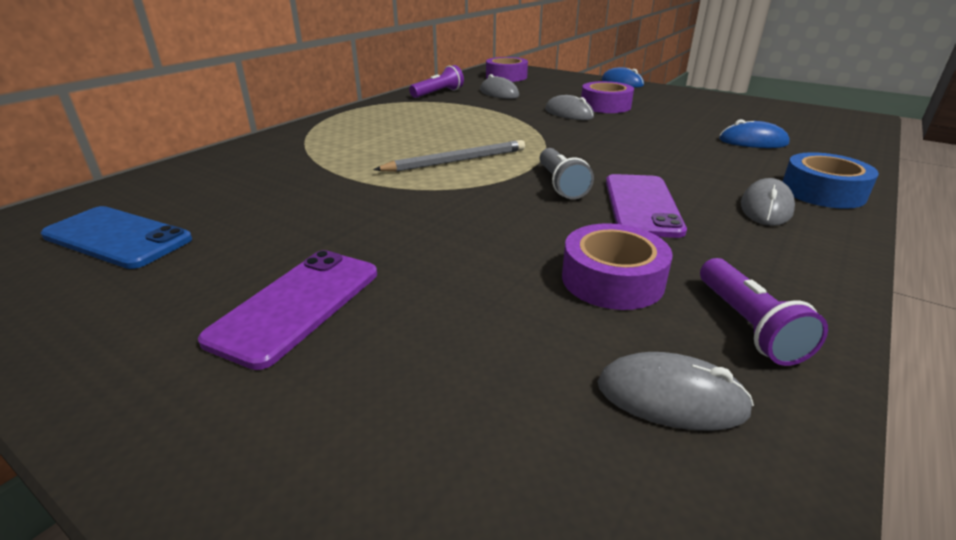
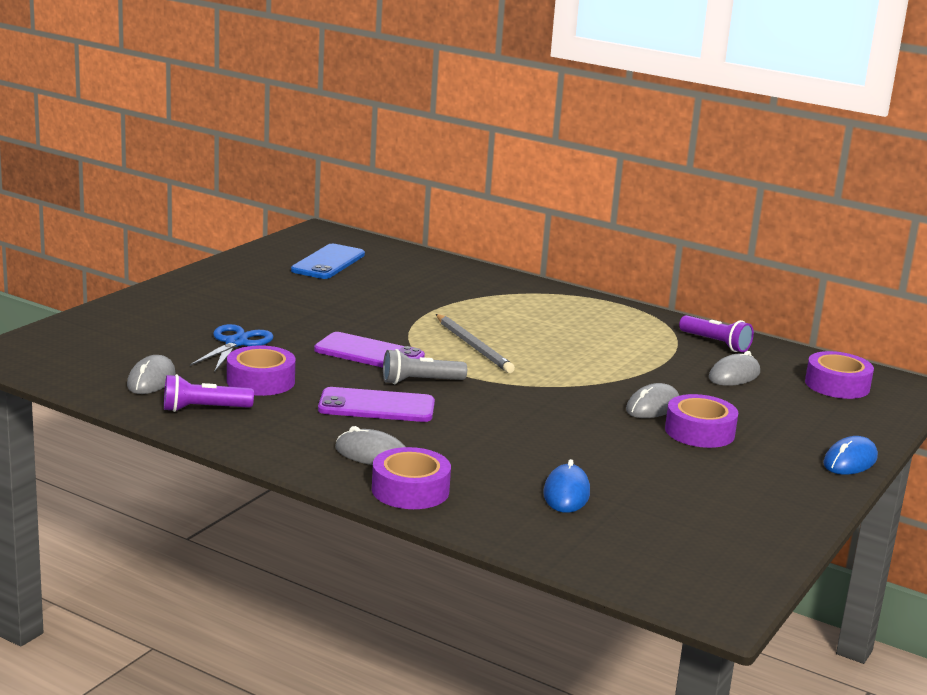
camera: 85 degrees right, 10 degrees down
purple phone [198,250,377,370] -> purple phone moved to [314,332,425,368]
blue tape [782,152,879,209] -> purple tape [372,447,451,509]
none -> blue scissors [190,324,273,371]

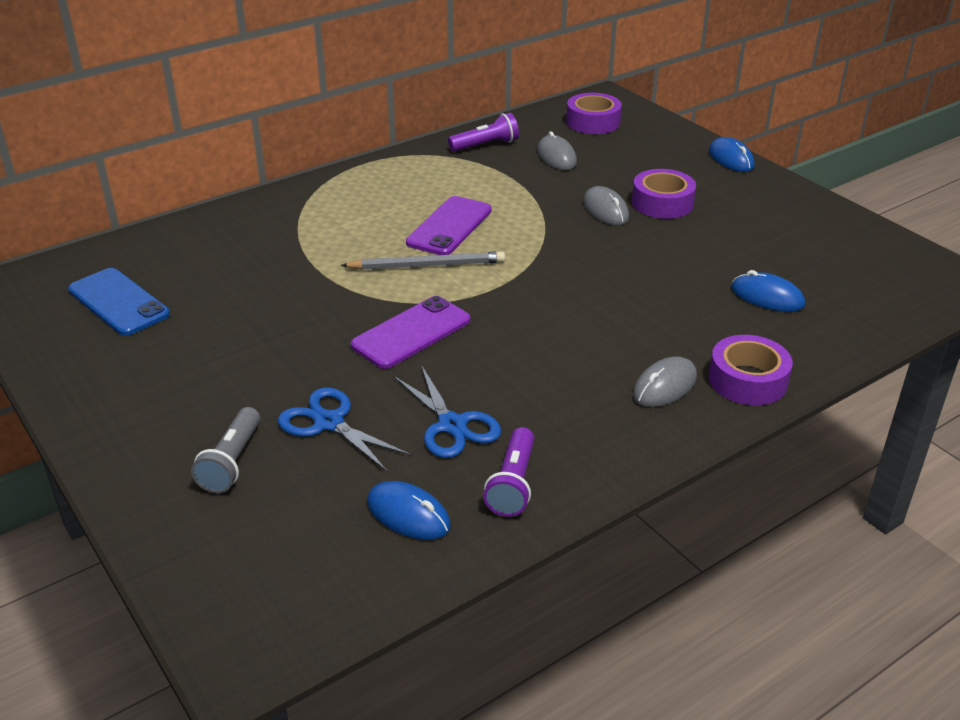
camera: 65 degrees left, 15 degrees up
grey mouse [127,355,175,394] -> blue mouse [367,481,450,540]
purple tape [227,345,295,396] -> blue scissors [393,365,501,458]
purple phone [318,387,435,422] -> purple phone moved to [406,196,492,255]
grey flashlight [383,349,467,384] -> grey flashlight moved to [191,407,260,493]

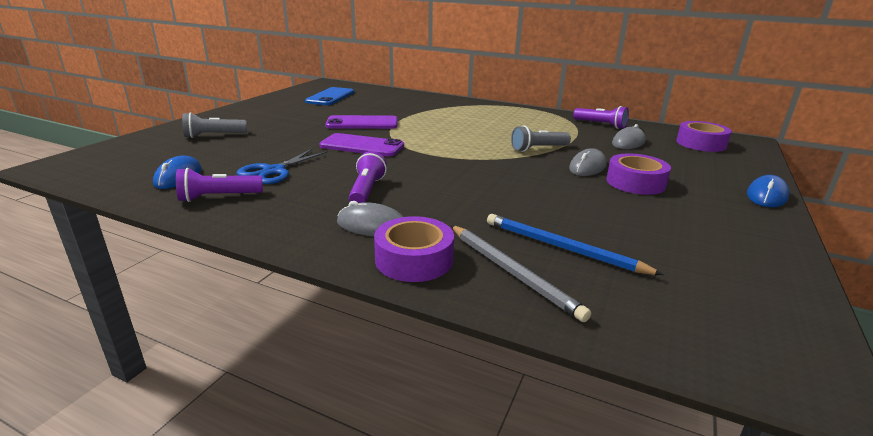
camera: 60 degrees right, 10 degrees down
blue scissors [278,388,412,473] -> none
grey pencil [340,252,505,270] -> grey pencil moved to [451,225,591,322]
purple phone [406,196,492,255] -> purple phone moved to [326,115,398,129]
blue mouse [731,270,805,312] -> blue pencil [487,214,664,275]
none -> purple flashlight [349,151,387,203]
none -> grey flashlight [511,125,571,152]

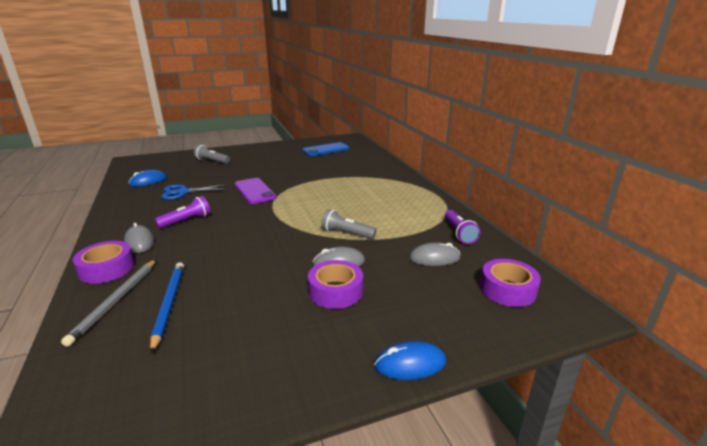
camera: 45 degrees right, 0 degrees up
purple flashlight [176,168,263,202] -> none
purple phone [326,115,398,129] -> none

